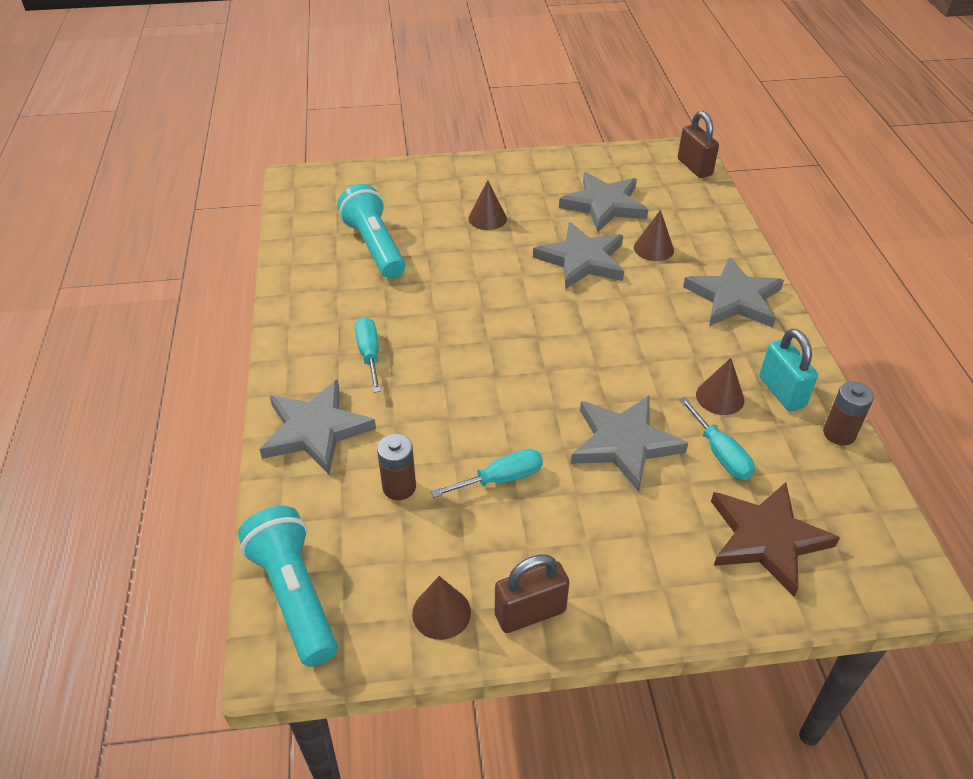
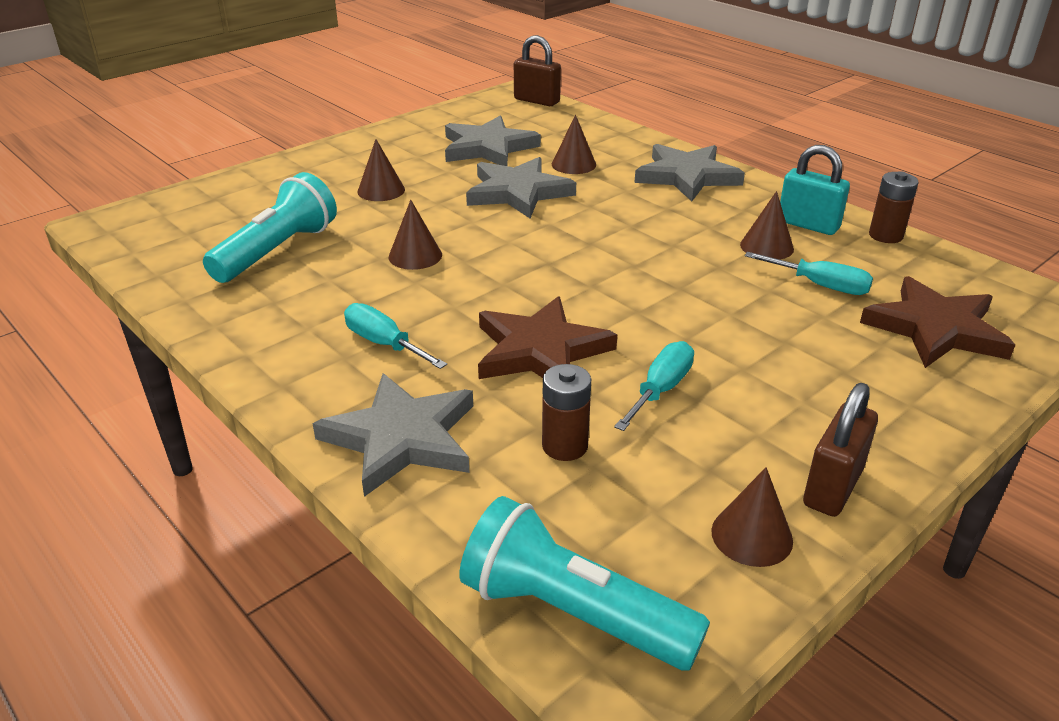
camera: 35 degrees left, 10 degrees down
turquoise flashlight [337,184,406,279] -> turquoise flashlight turned 90 degrees clockwise [203,172,337,283]
grey star [571,396,688,492] -> none
none -> brown cone [389,200,442,270]
none -> brown star [478,296,617,379]

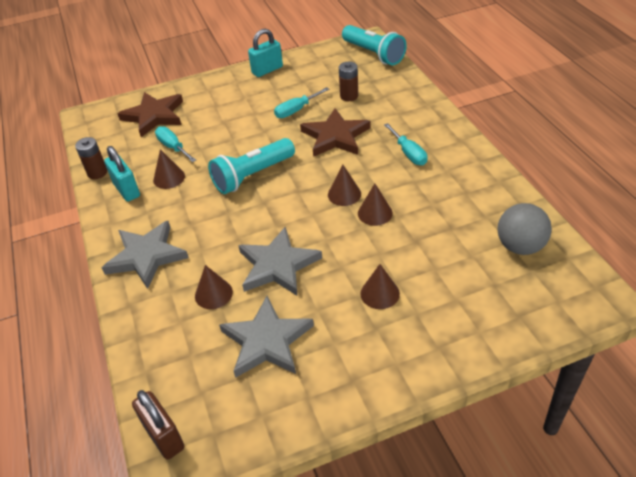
camera: 155 degrees left, 10 degrees up
turquoise flashlight [203,172,337,283] -> turquoise flashlight moved to [208,138,295,194]
grey star [313,373,473,497] -> none
brown cone [711,467,793,567] -> brown cone moved to [328,165,361,206]
brown padlock [803,383,878,517] -> turquoise padlock [248,29,283,77]
none -> grey ball [498,203,552,255]

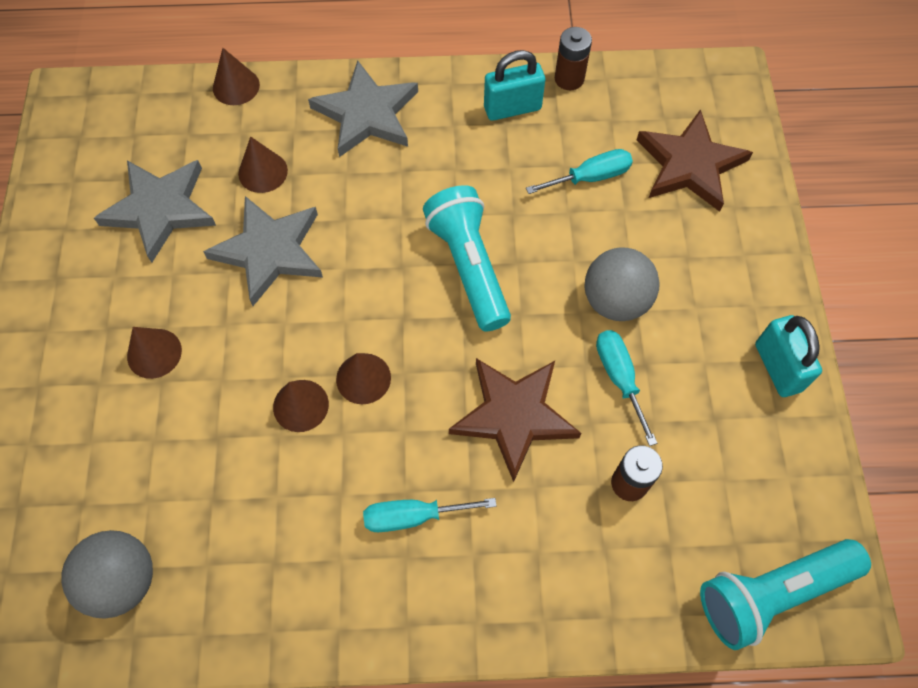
camera: 105 degrees right, 20 degrees up
brown padlock [132,390,184,460] -> none
brown cone [153,149,185,189] -> brown cone moved to [213,48,260,105]
none -> grey ball [584,247,660,321]

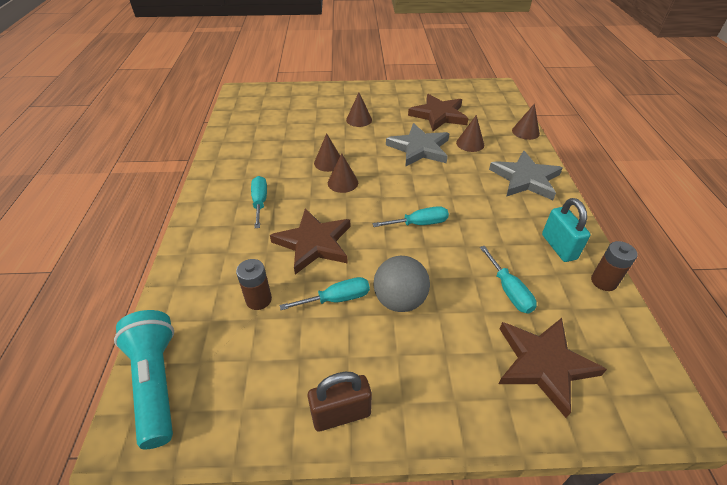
camera: 90 degrees right, 20 degrees down
grey ball [61,530,153,618] -> none
grey star [94,160,216,262] -> brown star [408,94,469,131]
turquoise flashlight [423,185,511,332] -> turquoise screwdriver [373,206,449,227]
turquoise padlock [755,315,822,397] -> brown padlock [308,372,372,432]

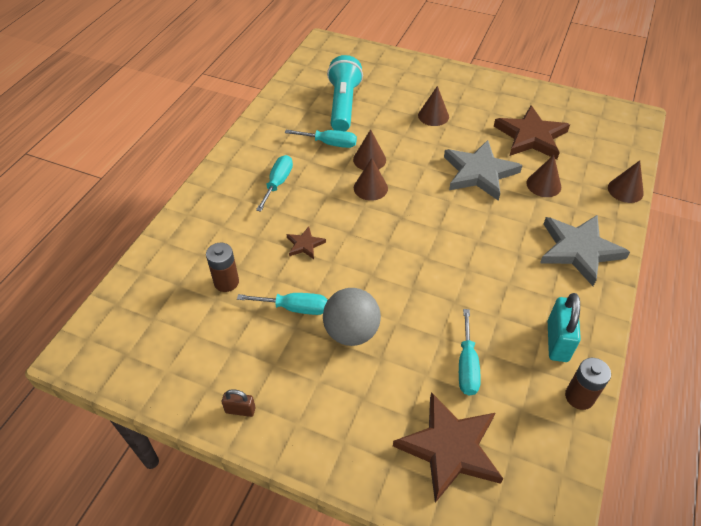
camera: 25 degrees right, 5 degrees up
turquoise flashlight [114,310,174,449] -> turquoise flashlight moved to [327,55,363,131]
brown star [270,209,350,275] -> brown star [286,227,326,259], size x0.47
brown padlock [308,372,372,432] -> brown padlock [222,389,256,417], size x0.55
turquoise screwdriver [373,206,449,227] -> turquoise screwdriver moved to [285,130,357,148]

